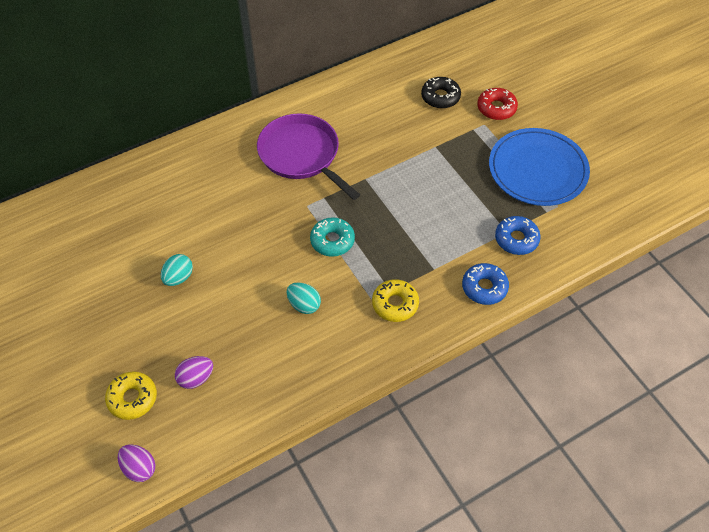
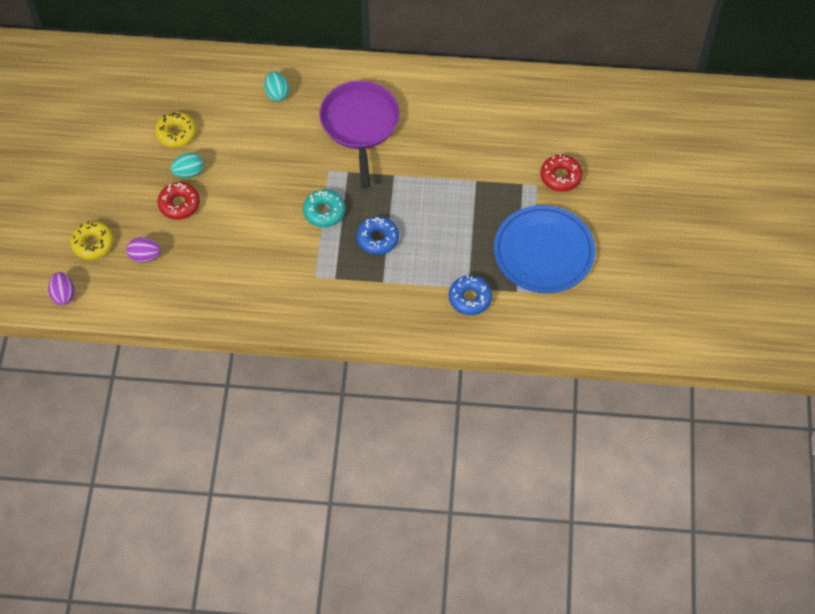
camera: 35 degrees right, 5 degrees up
turquoise egg [287,282,321,314] -> turquoise egg moved to [264,71,289,101]
yellow donut [372,279,419,322] -> yellow donut moved to [155,112,196,148]
black donut [421,77,461,109] -> none
blue donut [462,263,509,305] -> blue donut moved to [356,216,399,255]
none -> red donut [157,182,200,220]

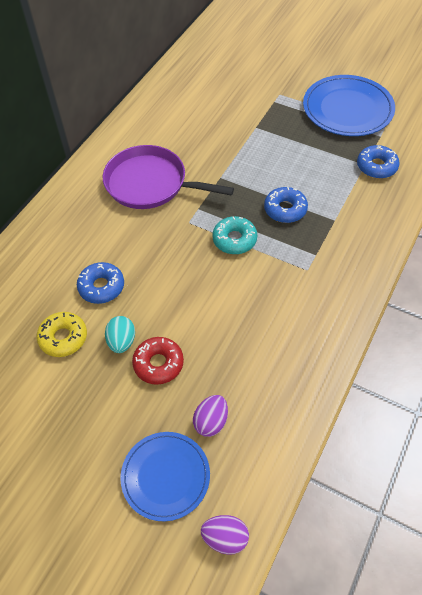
camera: 65 degrees left, 5 degrees down
yellow donut [70,221,114,260] -> blue plate [120,432,210,521]
turquoise egg [264,71,289,101] -> none
red donut [541,154,582,192] -> none
none -> blue donut [77,262,124,304]

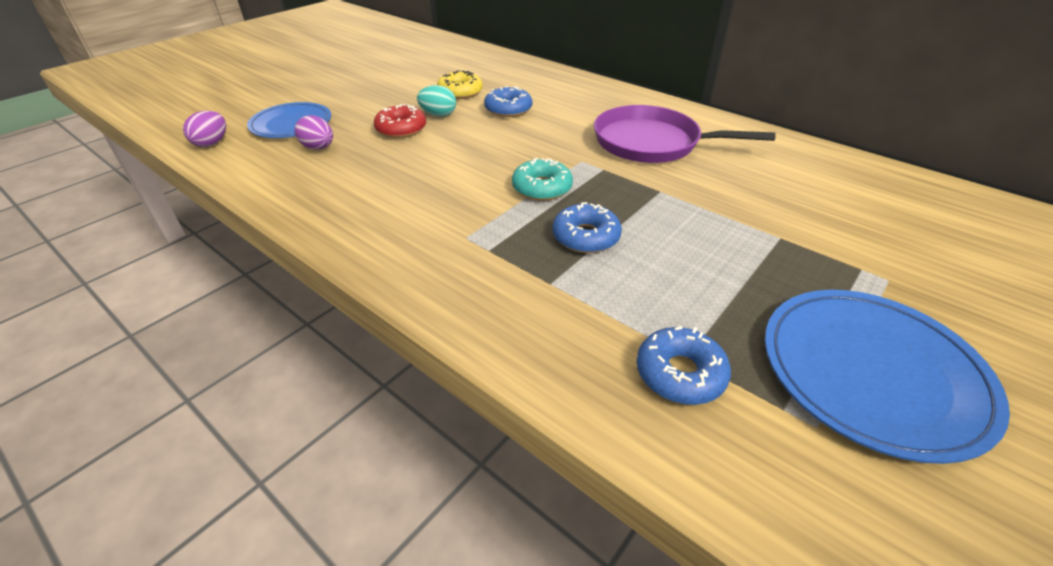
camera: 100 degrees right, 15 degrees down
purple pan [103,145,234,209] -> purple pan turned 105 degrees counterclockwise [594,105,775,163]

